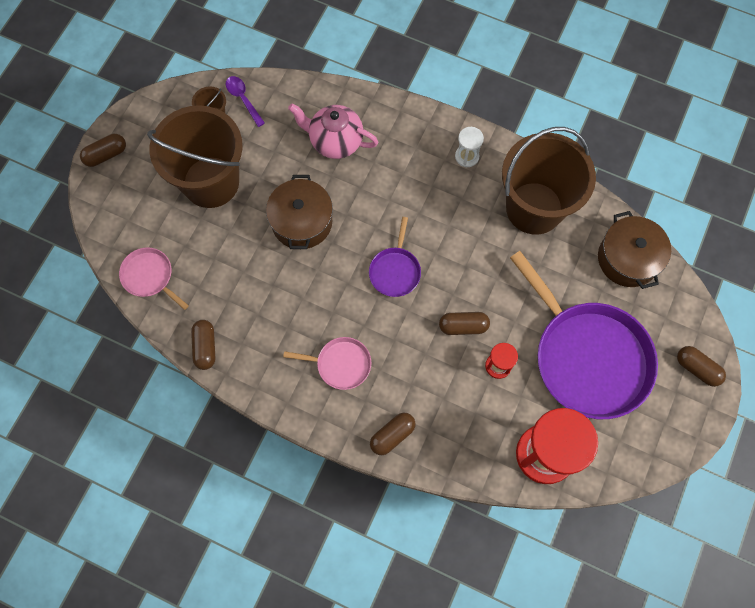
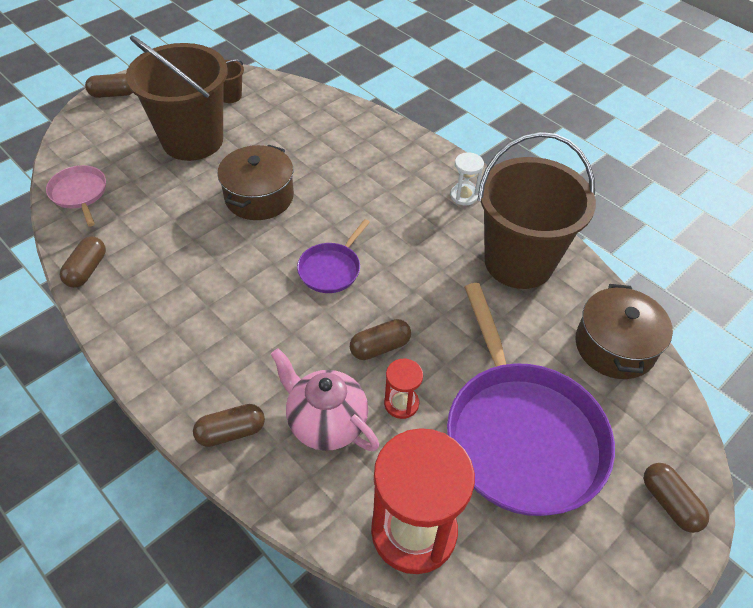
camera: 20 degrees right, 20 degrees down
purple spoon [226,76,265,127] -> none
pink pan [283,337,371,390] -> none
pink teapot [288,103,378,159] -> pink teapot moved to [271,348,379,451]
brown capsule [439,312,490,335] -> brown capsule turned 45 degrees counterclockwise [350,319,411,360]

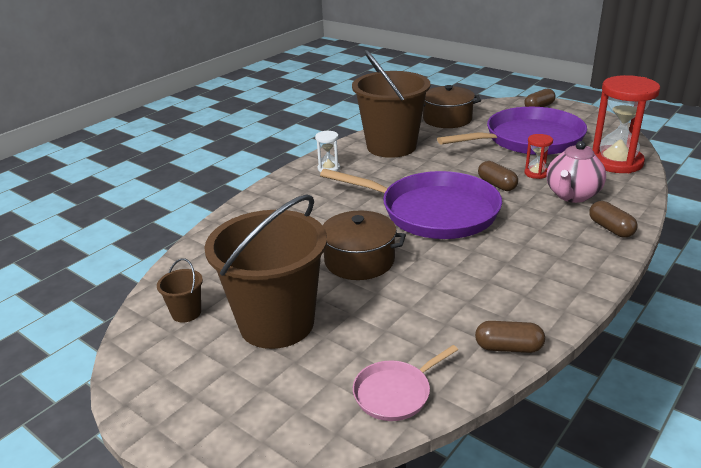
camera: 95 degrees left, 20 degrees down
brown capsule [85,74,133,98] -> none
purple pan [297,219,370,293] -> purple pan [320,169,502,239], size x2.19

